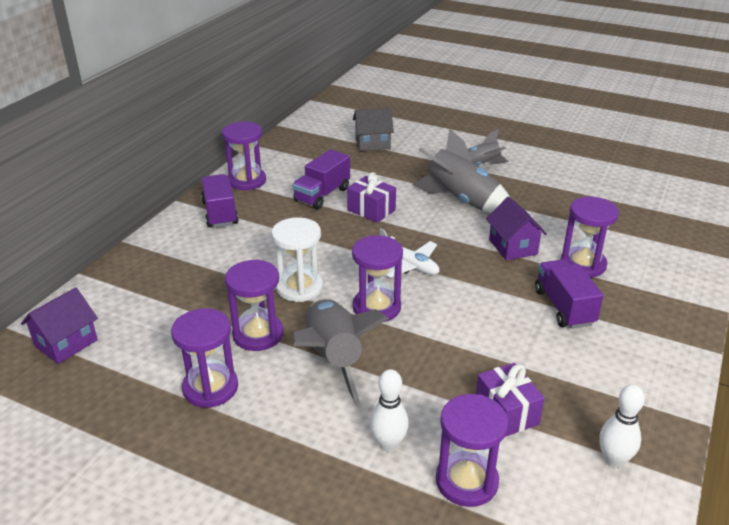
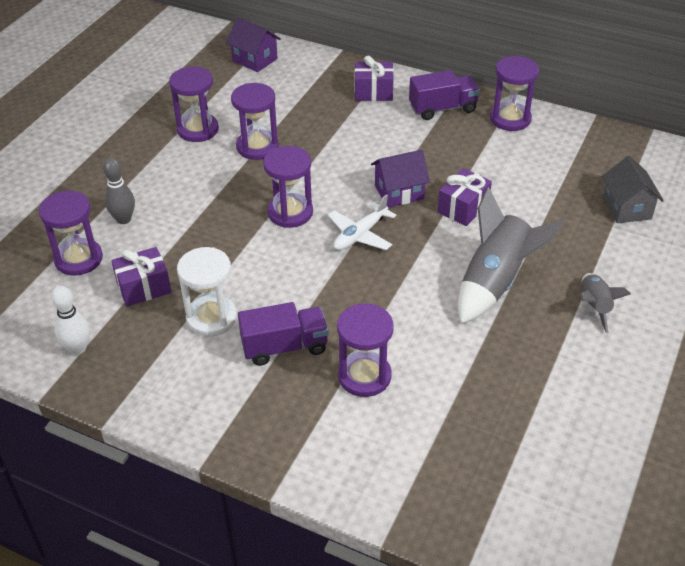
camera: 90 degrees right, 10 degrees up
white hourglass [272,217,323,302] -> white hourglass moved to [177,247,237,336]
purple truck [292,149,350,209] -> none
grey rocket [292,299,389,405] -> none
white bowling pin [370,369,409,452] -> grey bowling pin [103,158,135,224]
purple house [486,197,547,261] -> purple house moved to [371,150,430,208]
none -> purple gift [355,55,394,101]

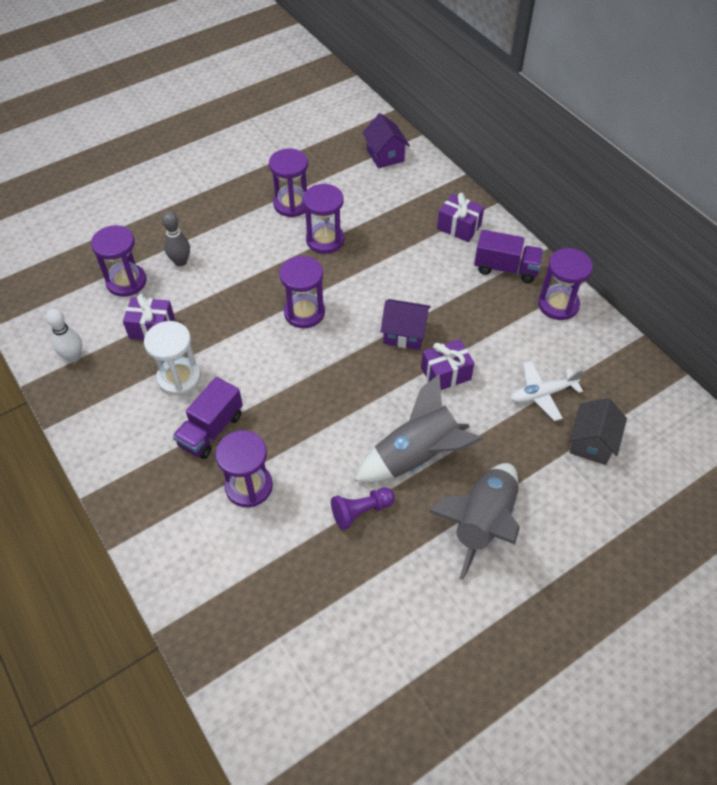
camera: 30 degrees right, 10 degrees up
purple truck [238,302,329,366] -> purple truck turned 105 degrees clockwise [173,377,243,459]
white plane [328,194,397,250] -> white plane moved to [510,361,583,421]
grey rocket [580,273,631,333] -> grey rocket [429,463,520,580], size x1.82
none -> purple pawn [331,487,395,530]

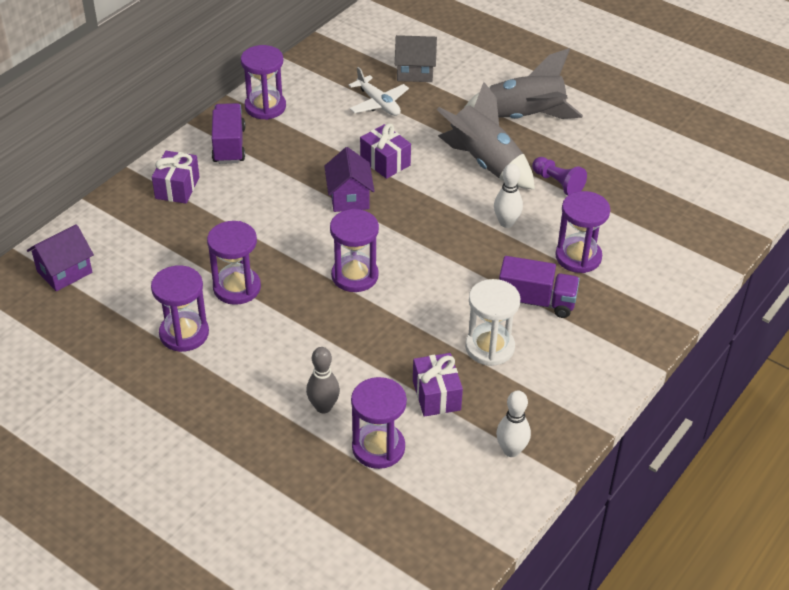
camera: 110 degrees left, 10 degrees down
none -> white bowling pin [494,164,523,228]

